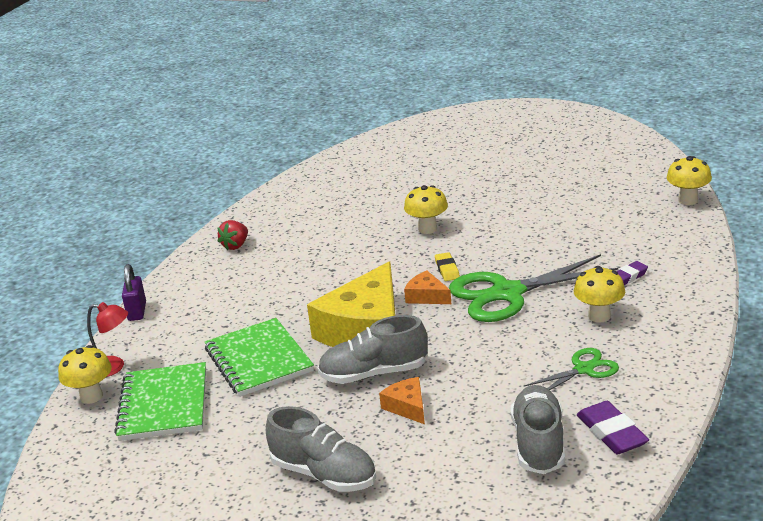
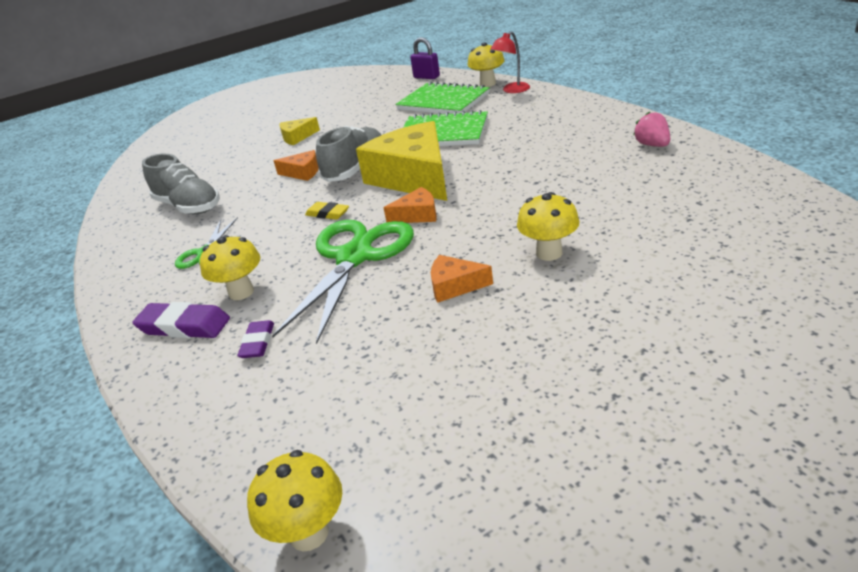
camera: 130 degrees right, 5 degrees up
purple padlock [122,264,146,321] -> purple padlock moved to [410,37,440,79]
red strawberry [217,220,248,250] -> pink strawberry [633,111,670,147]
grey shoe [266,406,376,492] -> yellow cheese [279,117,320,145]
yellow eraser [435,252,460,281] -> yellow eraser moved to [305,202,349,220]
purple eraser [577,401,649,454] -> purple eraser moved to [132,302,230,338]
none -> orange cheese [431,255,493,303]

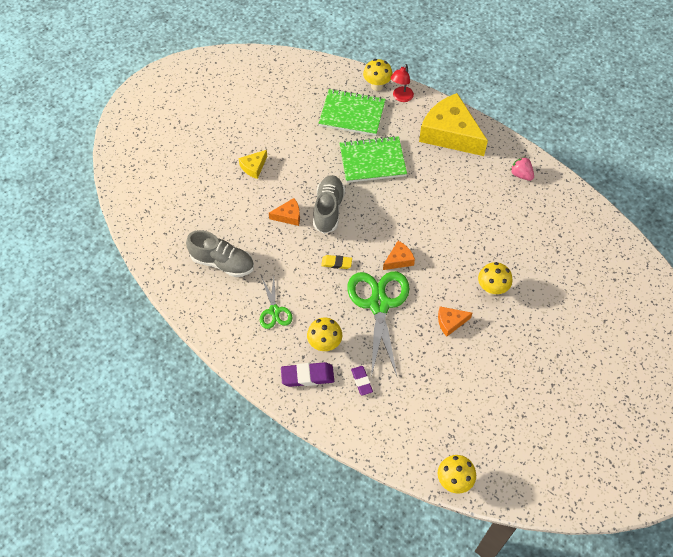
camera: 25 degrees left, 25 degrees up
yellow cheese [356,121,447,201] -> yellow cheese moved to [419,93,488,156]
purple padlock [410,37,440,79] -> none

